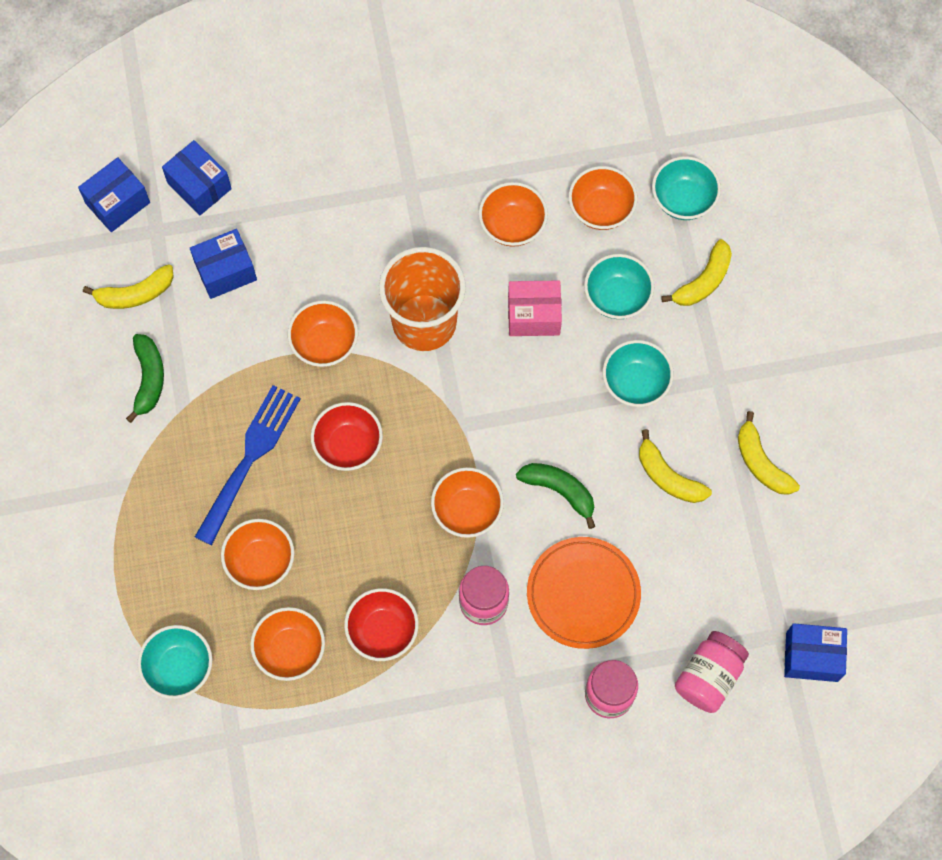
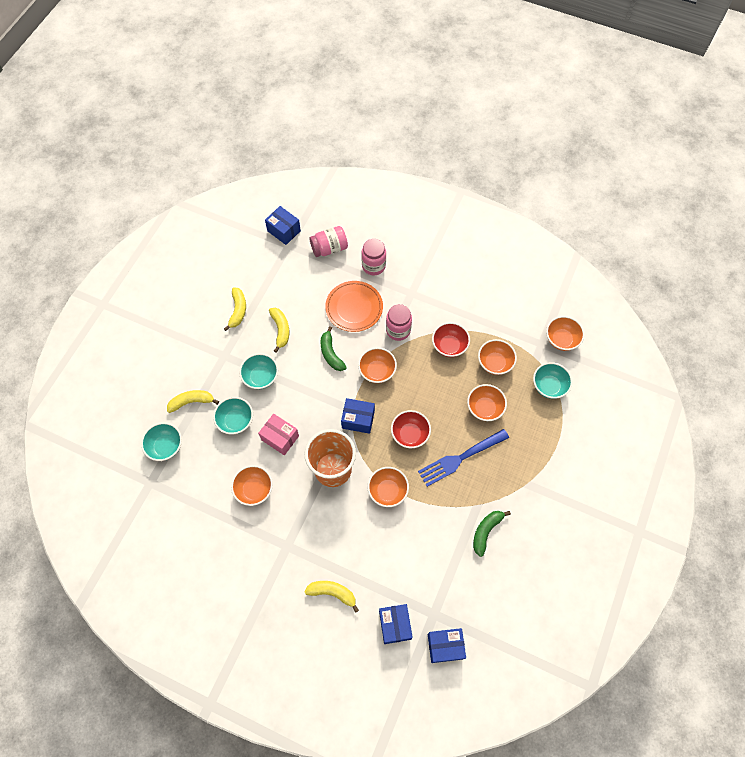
camera: 145 degrees left, 5 degrees down
yellow banana [83,264,174,309] -> yellow banana moved to [304,581,359,613]
blue box [190,229,257,299] -> blue box moved to [341,398,375,434]
orange bowl [569,166,638,230] -> orange bowl moved to [546,316,585,351]

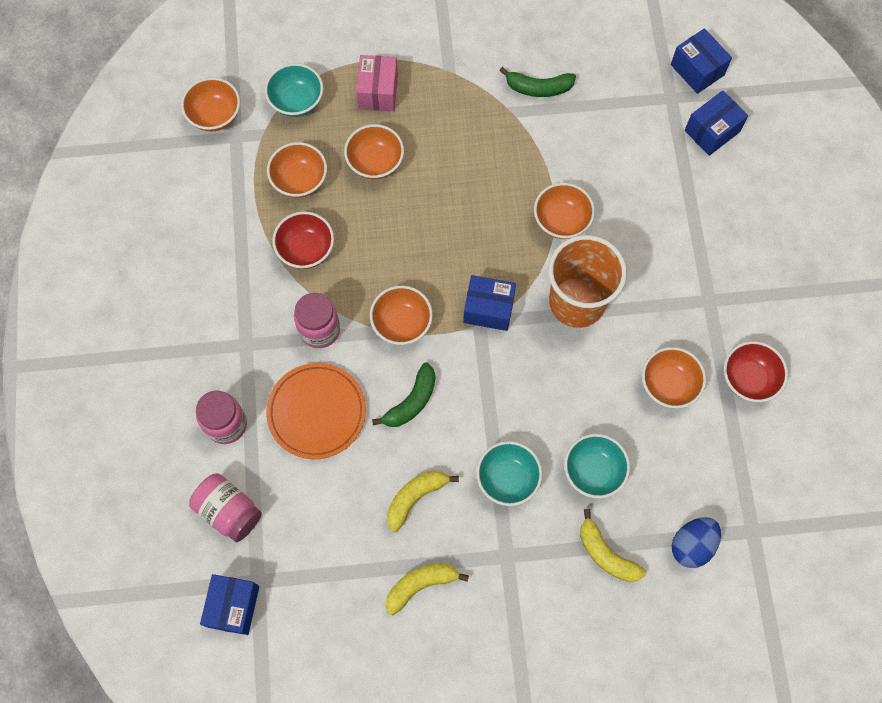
camera: 120 degrees left, 5 degrees up
turquoise bowl [141,422,182,461] -> blue egg [672,517,721,568]
pink box [258,414,299,455] -> pink box moved to [356,55,398,111]
yellow banana [304,581,359,613] -> none
blue box [341,398,375,434] -> blue box turned 60 degrees counterclockwise [463,275,516,331]
red bowl [391,410,431,448] -> red bowl moved to [724,341,788,402]
blue fork [418,429,509,487] -> none

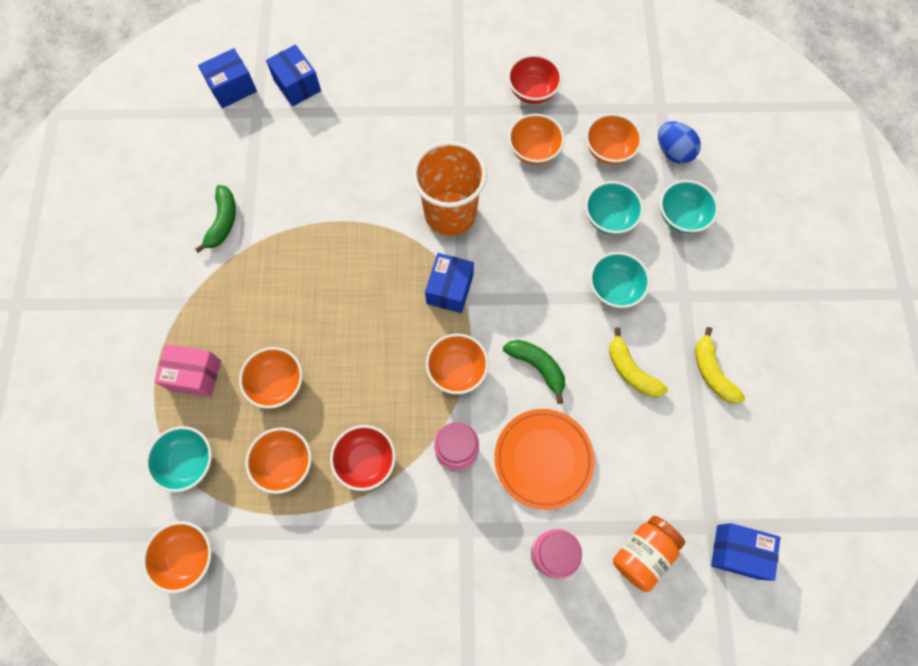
camera: 85 degrees left, 0 degrees up
pink jar [189,473,262,542] -> orange jar [613,516,685,592]
orange bowl [534,183,595,239] -> orange bowl moved to [586,113,642,165]
yellow banana [580,509,646,582] -> turquoise bowl [660,180,719,234]

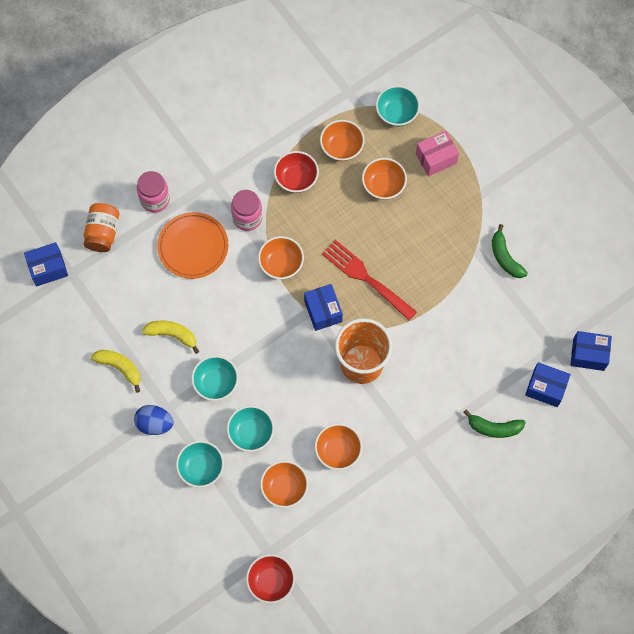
camera: 145 degrees right, 0 degrees up
orange bowl [142,521,212,593] -> none
blue box [198,48,257,108] -> blue box turned 75 degrees clockwise [570,331,612,371]
green banana [503,340,565,404] -> green banana moved to [463,409,526,438]
red bowl [508,54,562,104] -> red bowl moved to [246,554,295,604]
blue egg [658,121,701,164] -> blue egg moved to [134,405,174,435]
none -> red fork [322,240,417,321]

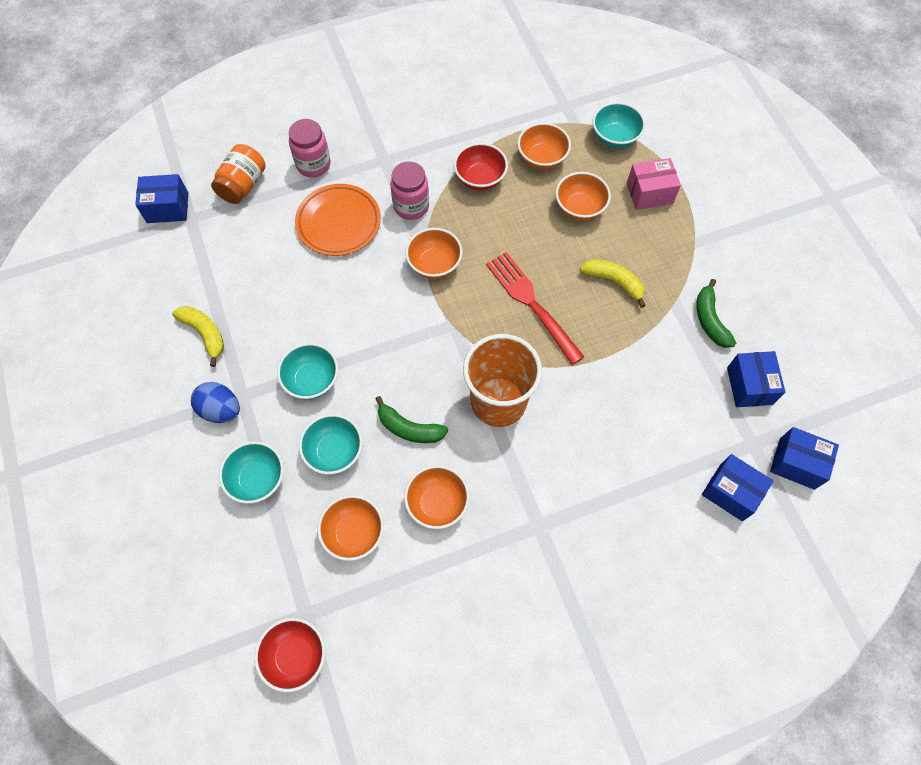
camera: 15 degrees right, 5 degrees down
yellow banana [142,320,199,354] -> yellow banana moved to [580,259,646,308]
blue box [304,284,343,331] -> blue box moved to [727,351,785,407]
green banana [463,409,526,438] -> green banana moved to [375,396,448,443]

